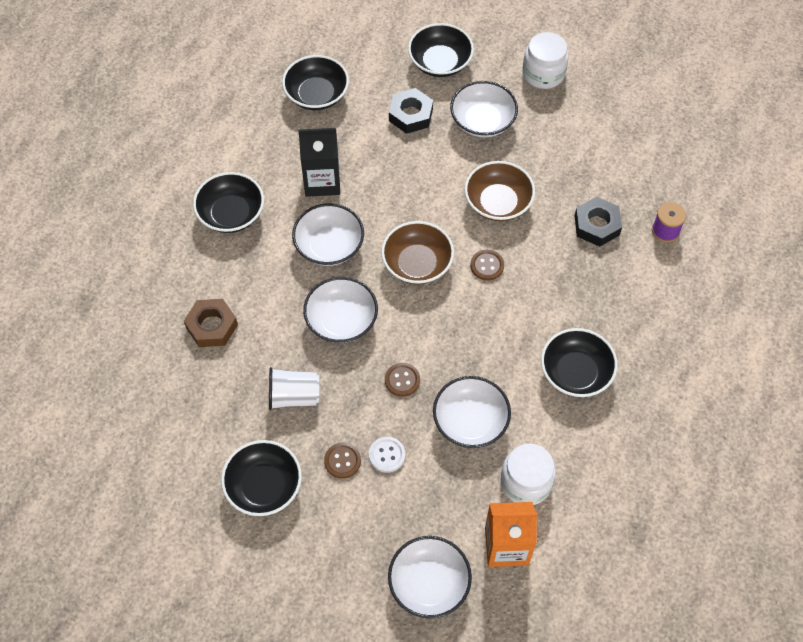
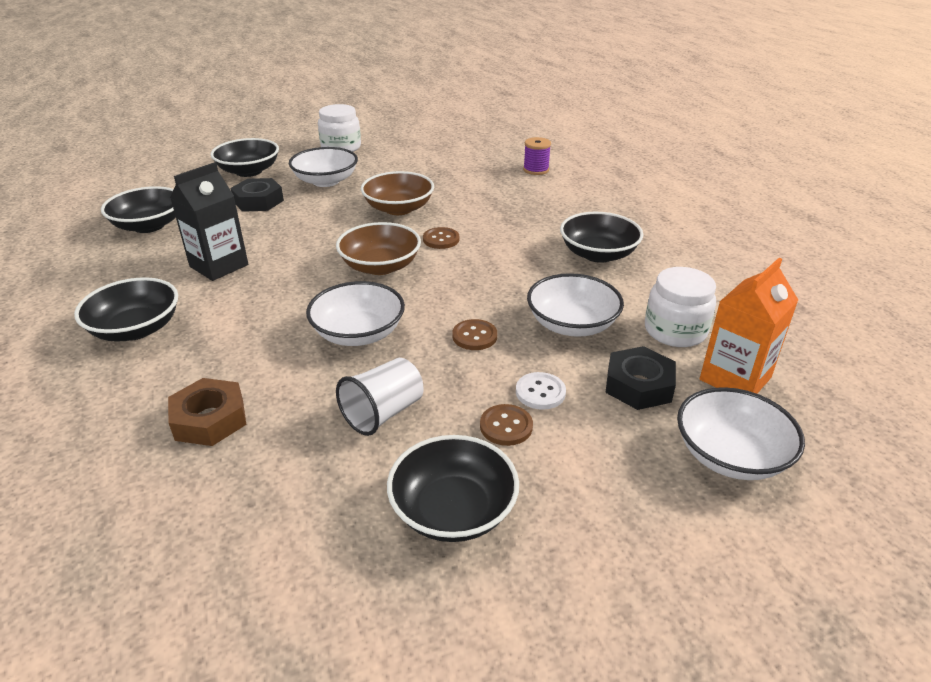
camera: 45 degrees left, 25 degrees down
white bowl [292,203,364,266] -> none
black nut [575,197,622,247] -> black nut moved to [606,346,676,410]

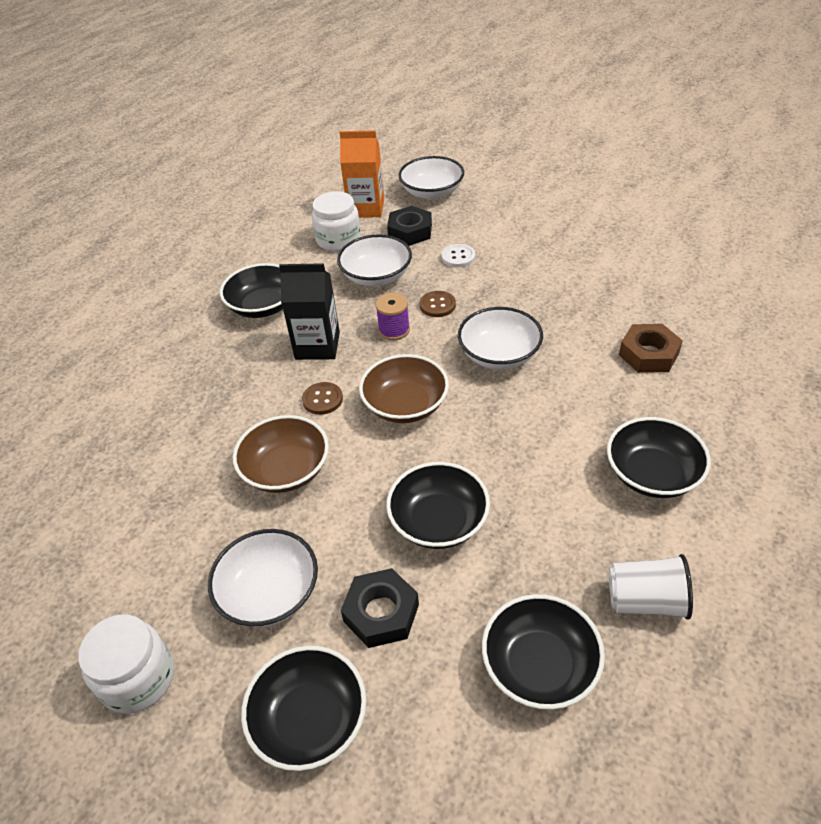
camera: 125 degrees left, 10 degrees up
black carton [170,162,248,281] -> black carton moved to [279,263,340,360]
white cup [336,358,424,436] -> white cup moved to [609,554,693,620]
black bowl [387,435,519,542] -> black bowl moved to [386,462,490,549]
brown button [480,404,533,446] -> none
purple spool [523,137,551,175] -> purple spool moved to [375,293,410,340]

